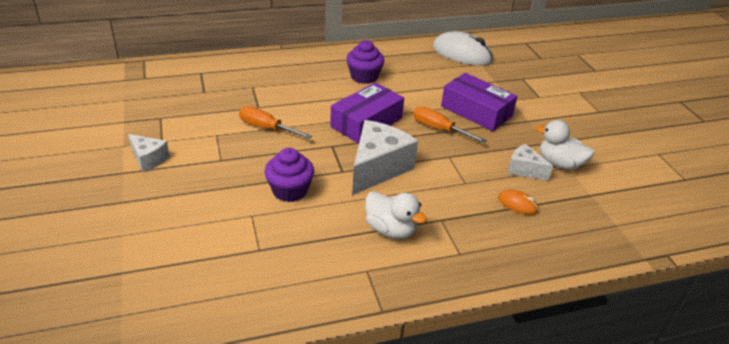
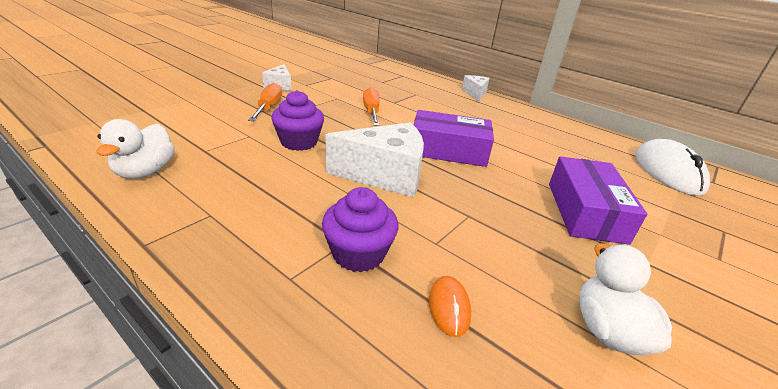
camera: 55 degrees right, 5 degrees down
purple cupcake [346,40,384,84] -> purple cupcake moved to [322,187,398,272]
white duck [365,191,427,239] -> white duck moved to [97,119,175,179]
orange screwdriver [413,106,487,143] -> orange screwdriver moved to [248,83,282,121]
white cheese [508,144,553,181] -> white cheese moved to [462,75,490,102]

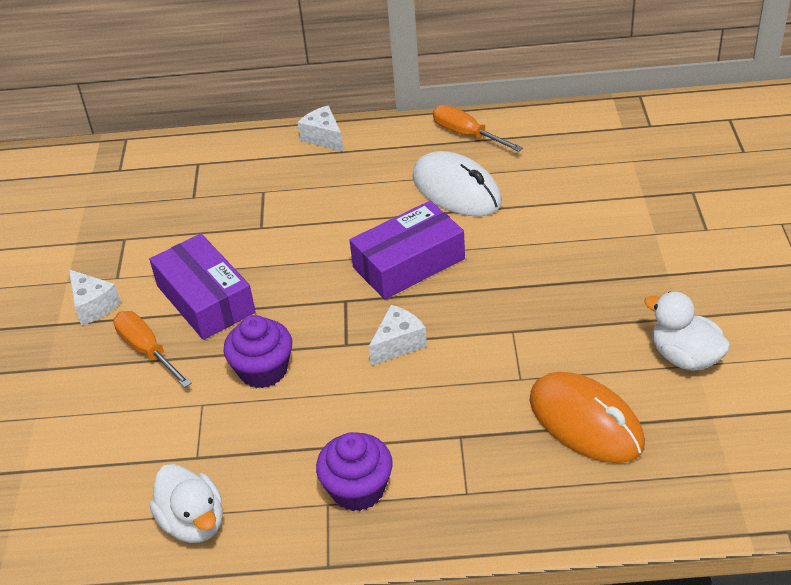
camera: 35 degrees left, 10 degrees up
purple cupcake [322,187,398,272] -> purple cupcake moved to [316,432,393,511]
white cheese [326,122,424,198] -> white cheese [368,305,427,366], size x0.54
orange screwdriver [363,87,380,126] -> orange screwdriver moved to [433,105,523,152]
orange mouse [429,276,471,337] -> orange mouse [529,372,645,463], size x2.09
purple box [549,156,647,245] -> purple box moved to [149,234,256,340]
white mouse [635,139,710,196] -> white mouse moved to [412,151,502,216]

